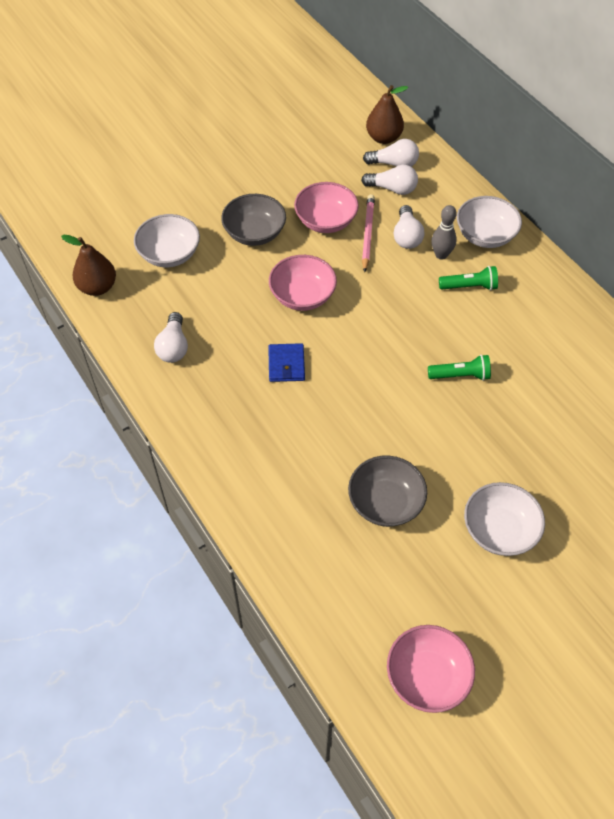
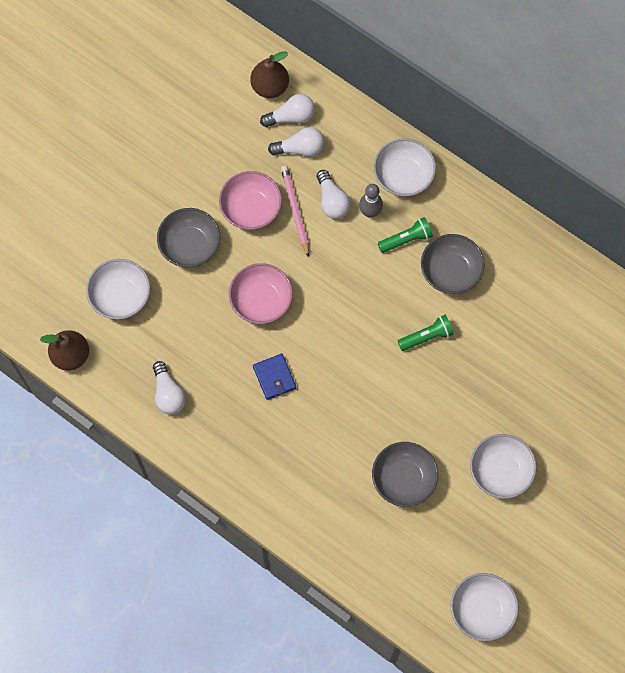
camera: 20 degrees left, 15 degrees up
pink bowl [387,625,475,713] -> white bowl [450,573,519,641]
none -> grey bowl [421,234,485,294]

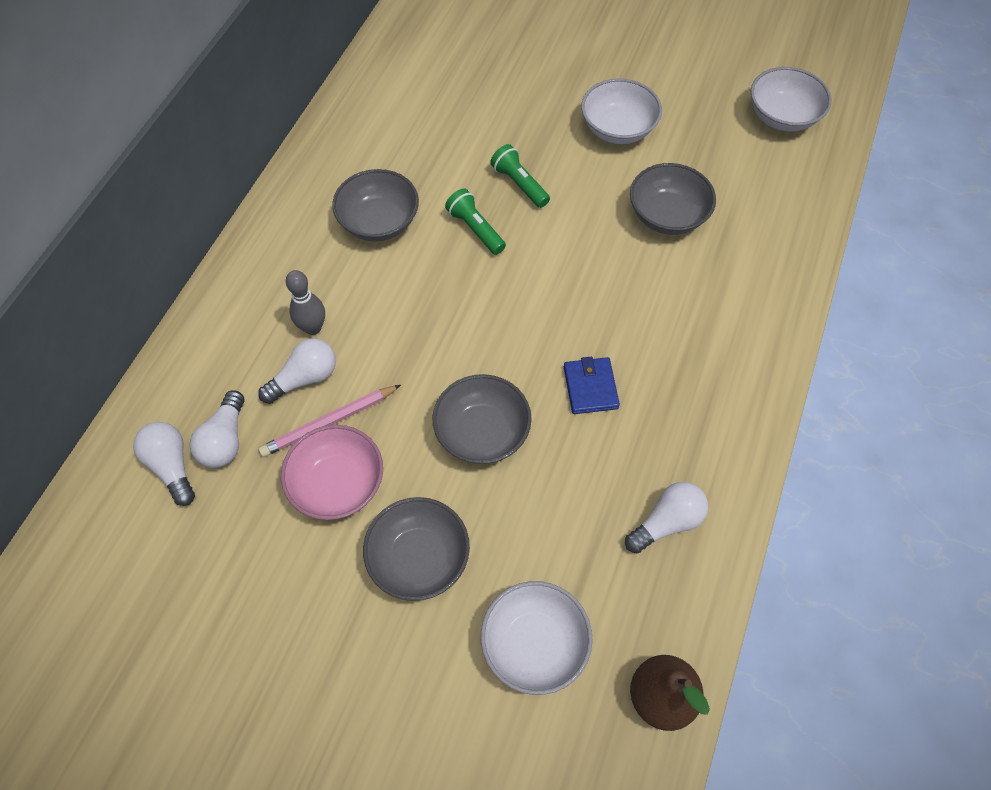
camera: 105 degrees left, 10 degrees down
pink bowl [229,263,293,324] -> grey bowl [433,374,532,464]
brown pear [250,51,289,98] -> none
blue wallet [253,354,296,400] -> blue wallet turned 60 degrees counterclockwise [564,357,620,414]
white light bulb [268,127,324,157] -> white light bulb turned 150 degrees counterclockwise [190,391,244,468]
white bowl [373,138,436,196] -> none
green flashlight [378,217,433,253] -> green flashlight moved to [490,144,550,208]

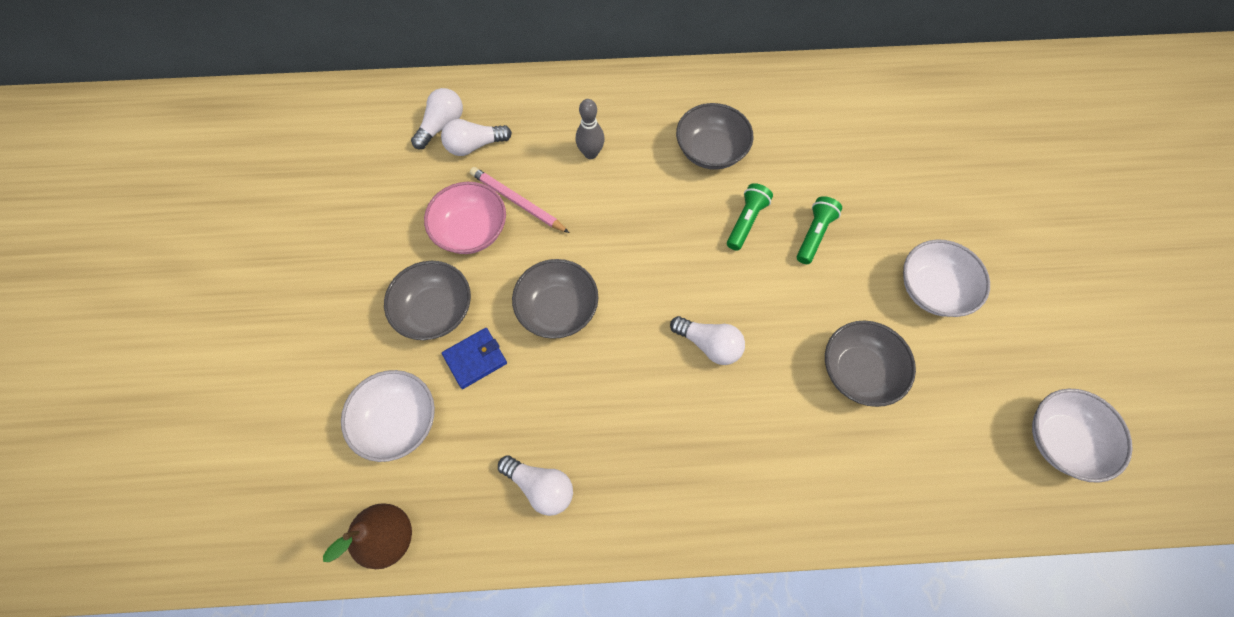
camera: 65 degrees right, 5 degrees up
white light bulb [258,338,336,404] -> white light bulb moved to [670,316,745,365]
blue wallet [564,357,620,414] -> blue wallet moved to [442,328,507,389]

